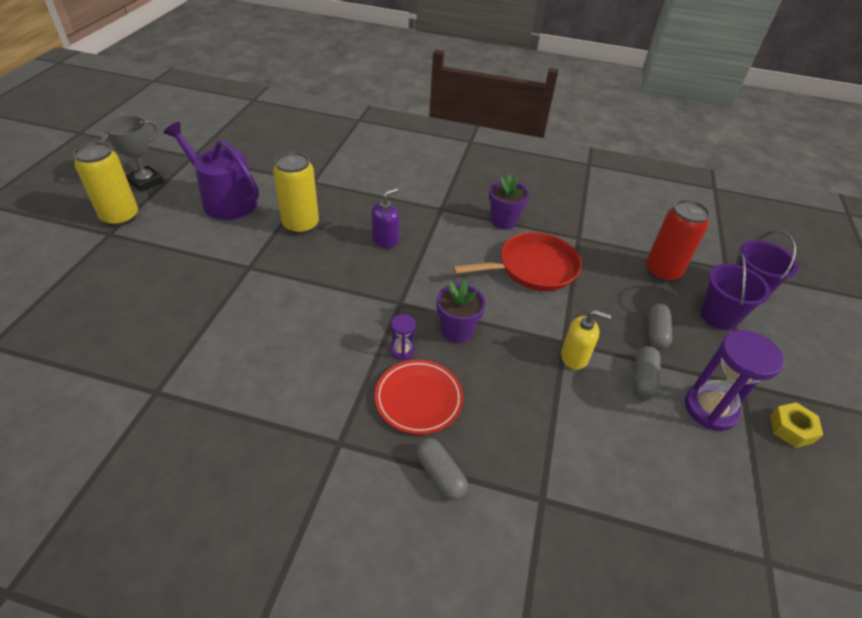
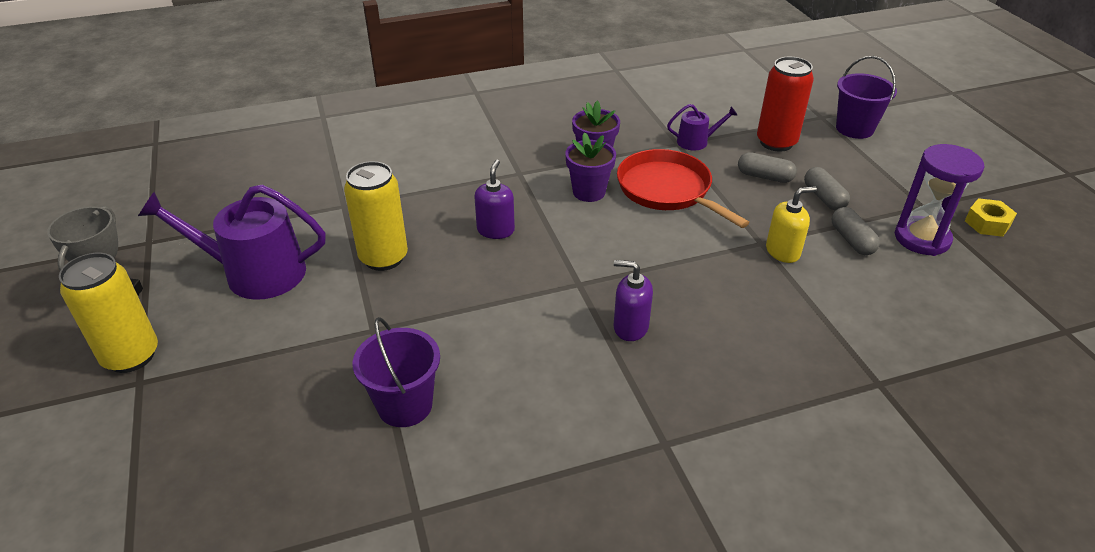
camera: 30 degrees left, 5 degrees down
red plate [375,360,463,434] -> none
purple hourglass [391,314,416,360] -> purple soap dispenser [614,260,653,341]
grey capsule [416,438,468,500] -> grey capsule moved to [738,152,797,183]
purple flower pot [437,280,486,343] -> purple flower pot moved to [565,133,616,202]
red pan [453,232,582,291] -> red pan turned 75 degrees counterclockwise [617,149,750,228]
purple bucket [700,253,771,330] -> purple bucket moved to [353,317,440,427]
none -> purple watering can [667,104,737,150]

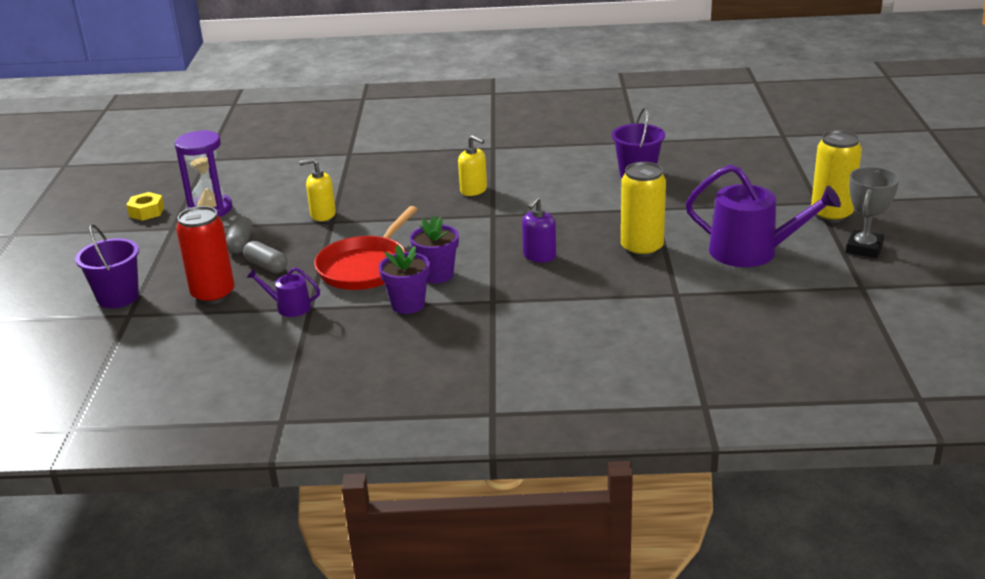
camera: 160 degrees left, 10 degrees down
purple soap dispenser [614,260,653,341] -> yellow soap dispenser [458,135,487,196]
red pan [617,149,750,228] -> red pan turned 45 degrees clockwise [314,206,418,290]
grey capsule [832,207,880,255] -> none

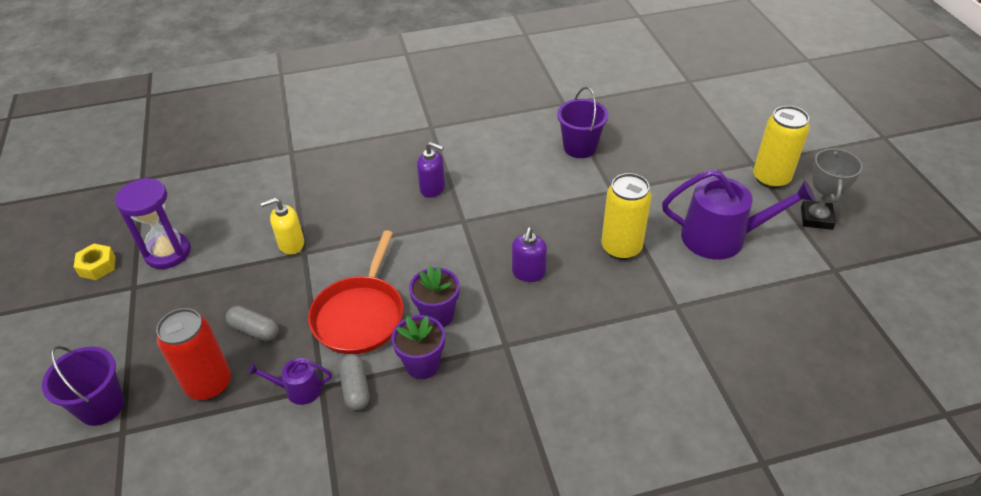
camera: 15 degrees left, 15 degrees up
grey capsule [226,216,253,254] -> grey capsule moved to [339,354,370,411]
yellow soap dispenser [458,135,487,196] -> purple soap dispenser [417,142,445,198]

